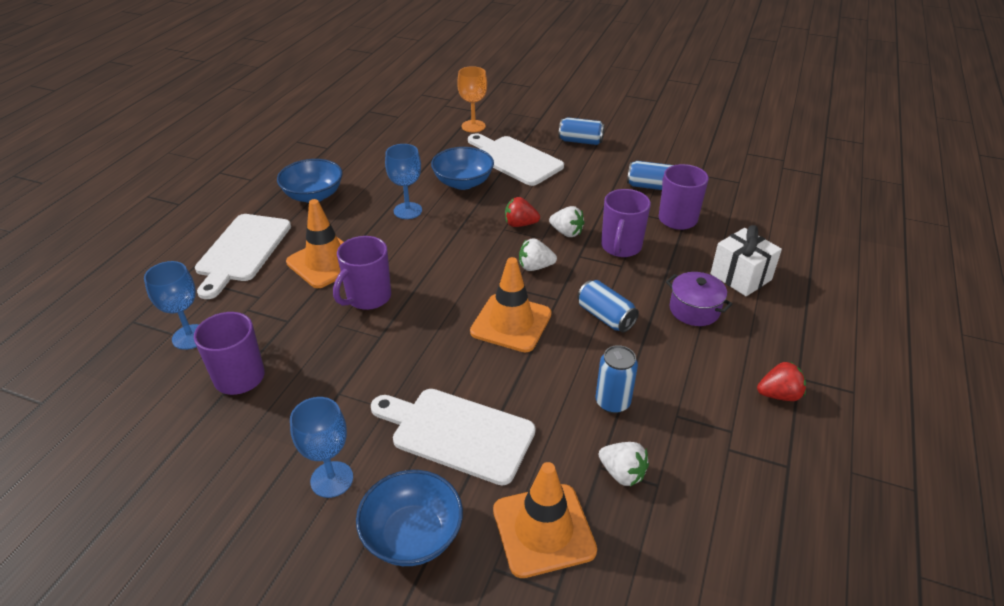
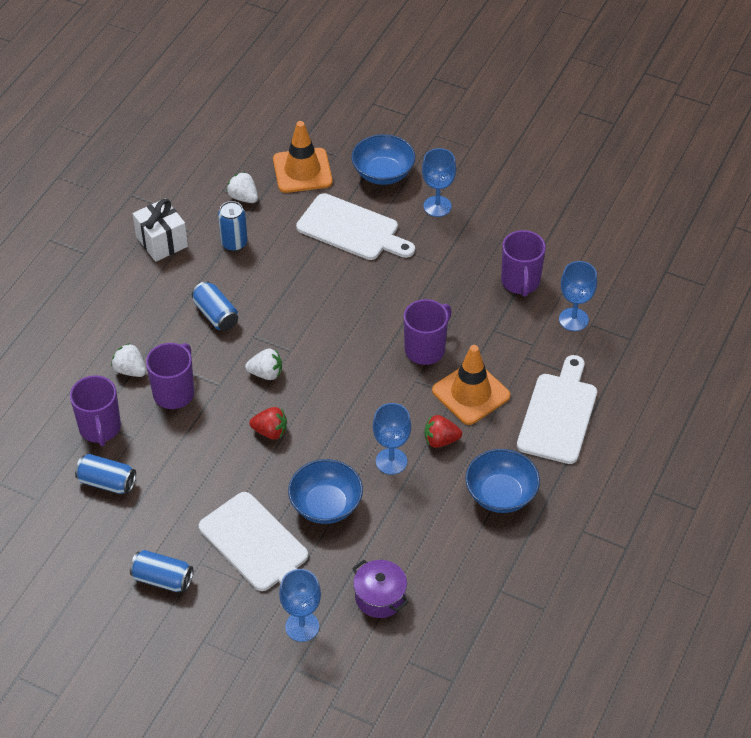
camera: 175 degrees left, 10 degrees up
orange goblet [457,66,487,132] -> blue goblet [279,569,321,642]
orange traffic cone [470,257,552,352] -> none
white strawberry [549,206,585,237] -> white strawberry moved to [111,343,146,377]
purple pot [666,272,733,326] -> purple pot moved to [352,560,409,618]
white gift [710,225,782,296] -> white gift moved to [133,198,188,262]
red strawberry [757,361,806,401] -> red strawberry moved to [424,415,462,448]

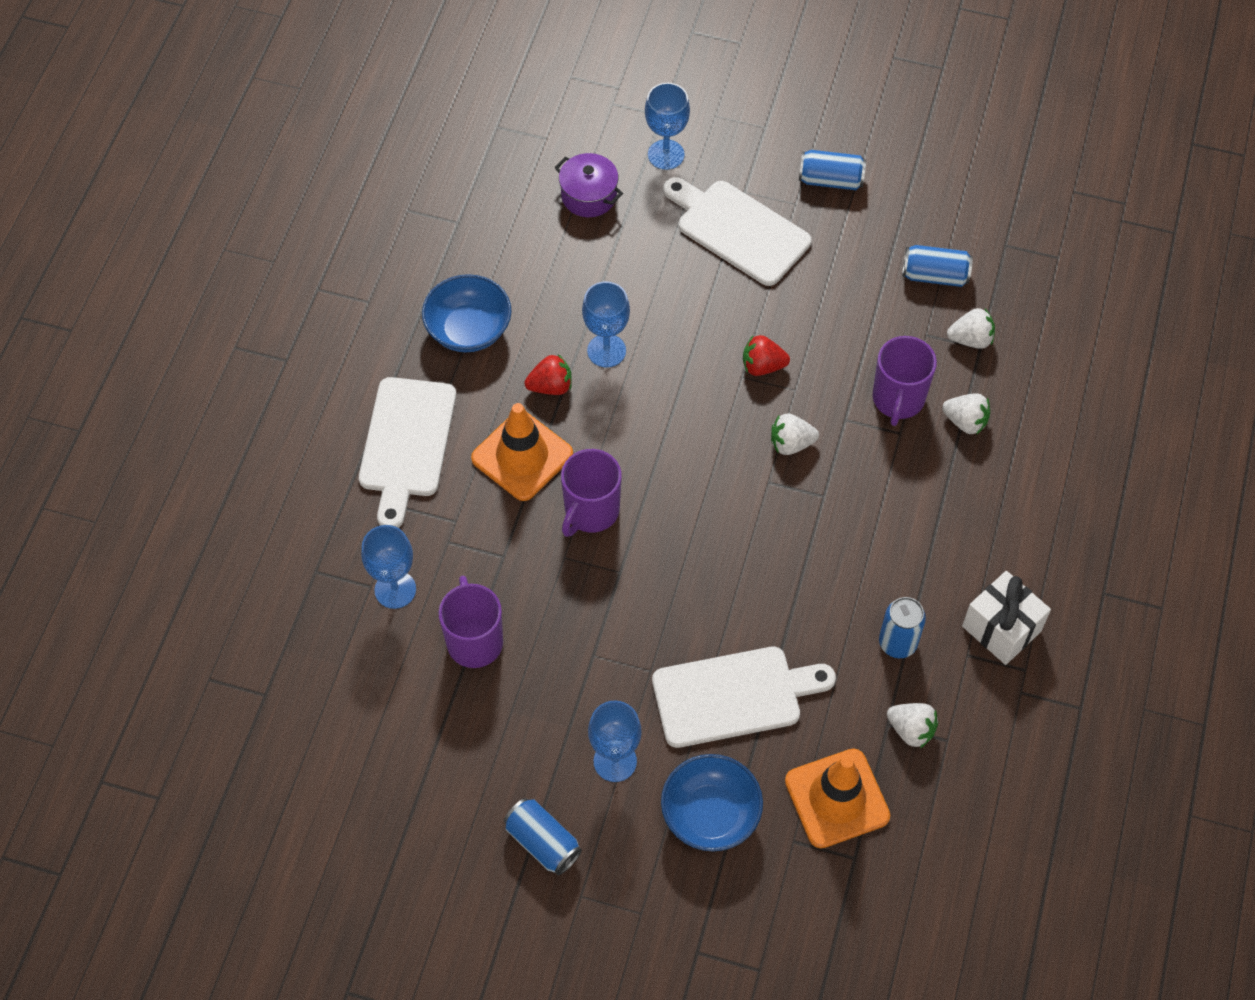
camera: 170 degrees right, 10 degrees up
purple mug [70,375,121,446] -> white strawberry [947,308,995,349]
blue can [192,281,238,331] -> blue can moved to [504,798,582,875]
blue bowl [288,459,363,524] -> none
white cutting board [296,193,415,260] -> white cutting board turned 150 degrees clockwise [652,647,836,748]

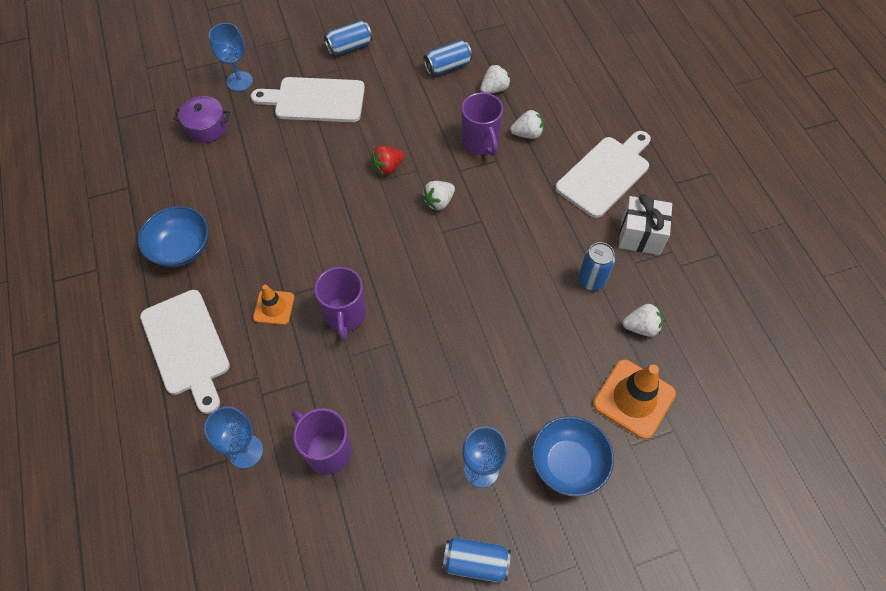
camera: 35 degrees left, 0 degrees up
orange traffic cone [471,403,573,501] -> orange traffic cone [253,285,294,325], size x0.59
red strawberry [524,354,572,395] -> none
blue goblet [582,281,630,368] -> none
white cutting board [652,647,836,748] -> white cutting board moved to [555,131,651,218]

